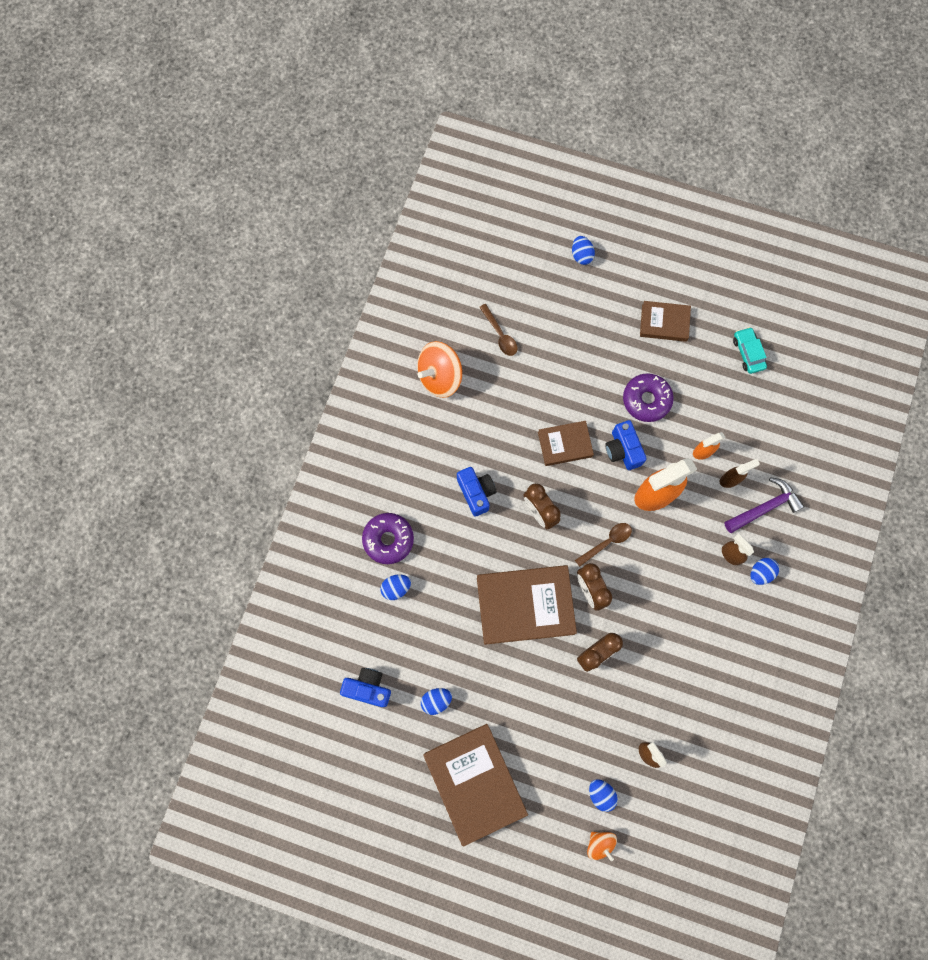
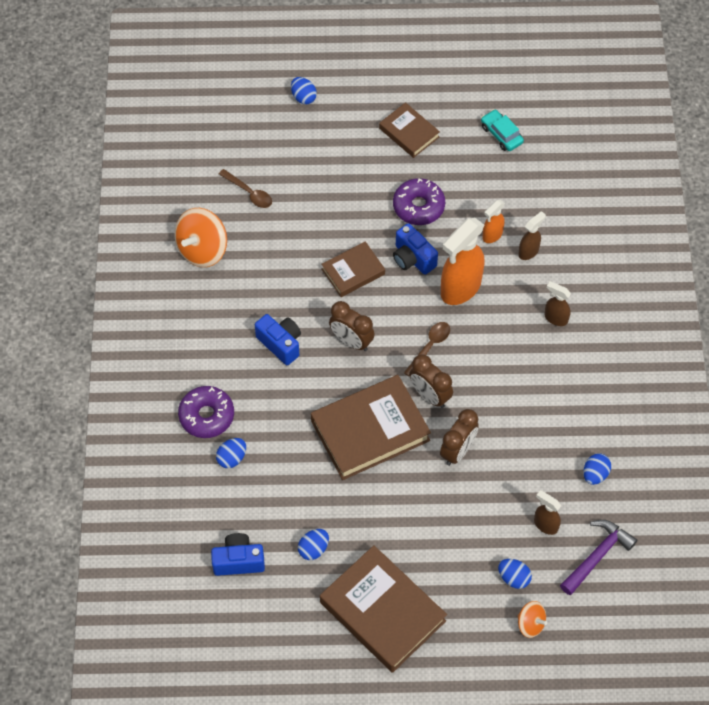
camera: 20 degrees left, 15 degrees down
brown book [640,301,691,342] -> brown book turned 60 degrees clockwise [379,102,440,158]
purple hammer [724,477,804,533] -> purple hammer moved to [560,520,637,595]
blue egg [750,558,779,585] -> blue egg moved to [583,453,611,485]

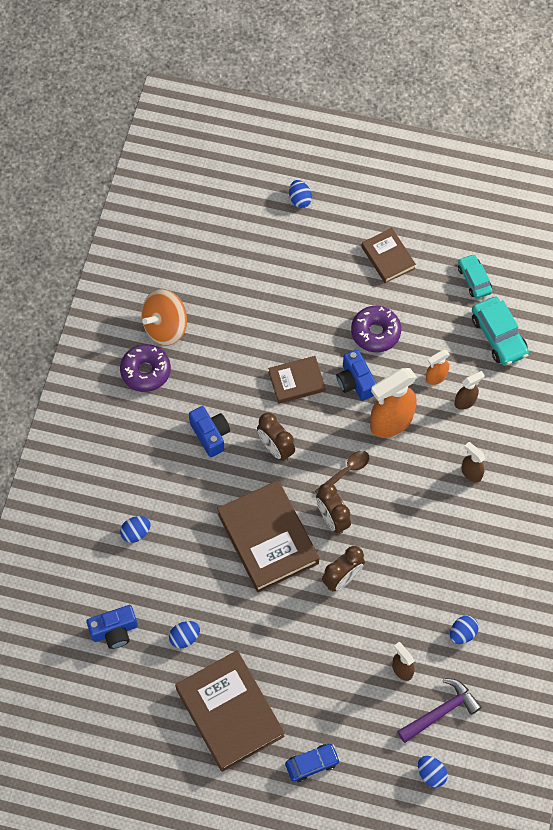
camera: 15 degrees right, 5 degrees up
purple donut [178,386,234,438] -> purple donut moved to [120,344,171,392]
blue camera [211,533,265,576] -> blue camera turned 150 degrees clockwise [87,605,138,649]
brown spoon [219,169,272,208] -> none
brown book [311,375,431,480] -> brown book turned 75 degrees clockwise [217,480,319,593]
blue egg [498,559,532,589] -> blue egg moved to [418,756,448,787]
orange spinning top [518,601,547,638] -> none
none -> blue car [285,744,340,782]
none -> turquoise car [472,296,529,366]

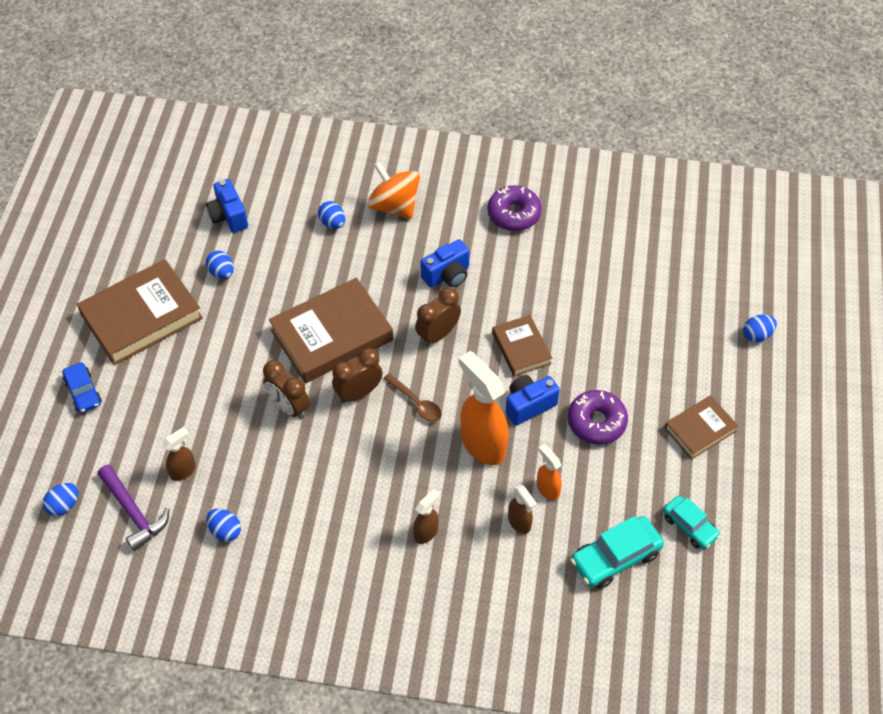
camera: 85 degrees right, 10 degrees down
orange spinning top [141,289,187,345] -> orange spinning top moved to [367,162,420,219]
turquoise car [458,254,493,299] -> turquoise car turned 75 degrees clockwise [663,496,720,549]

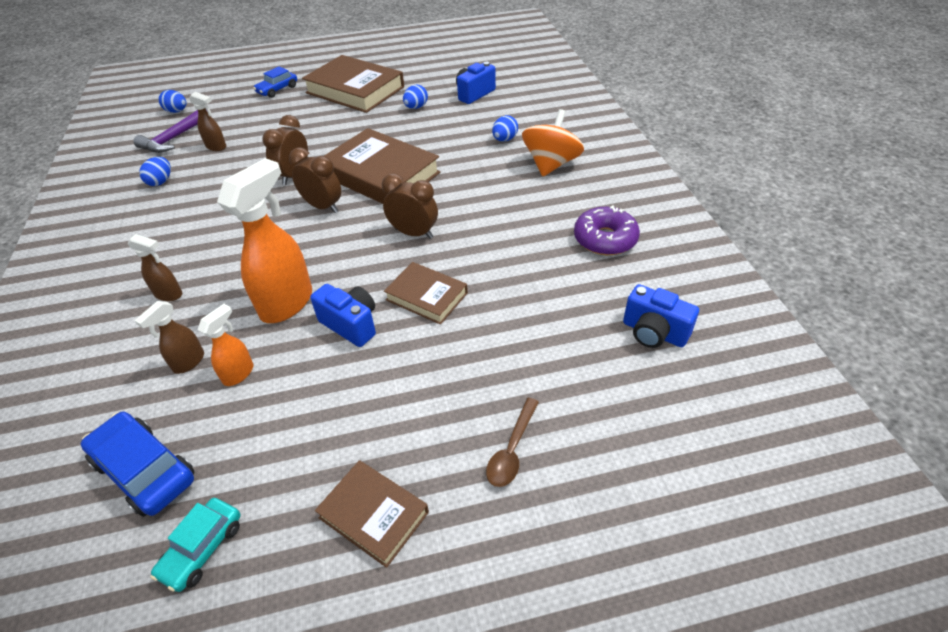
camera: 70 degrees right, 10 degrees down
brown spoon [383,373,442,422] -> brown spoon moved to [486,398,539,487]
blue camera [420,239,470,288] -> blue camera moved to [623,284,699,348]
brown book [492,315,552,376] -> brown book turned 75 degrees clockwise [384,262,468,325]
purple donut [568,390,628,445] -> none
turquoise car [570,516,664,589] -> blue car [81,412,195,517]
blue egg [743,314,777,342] -> none

